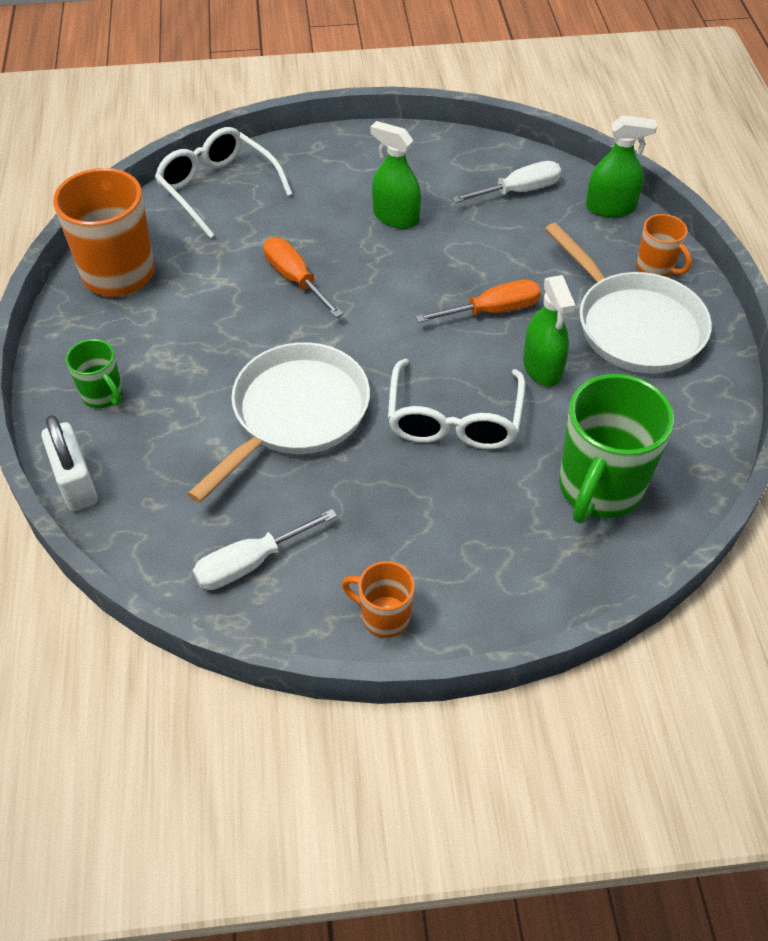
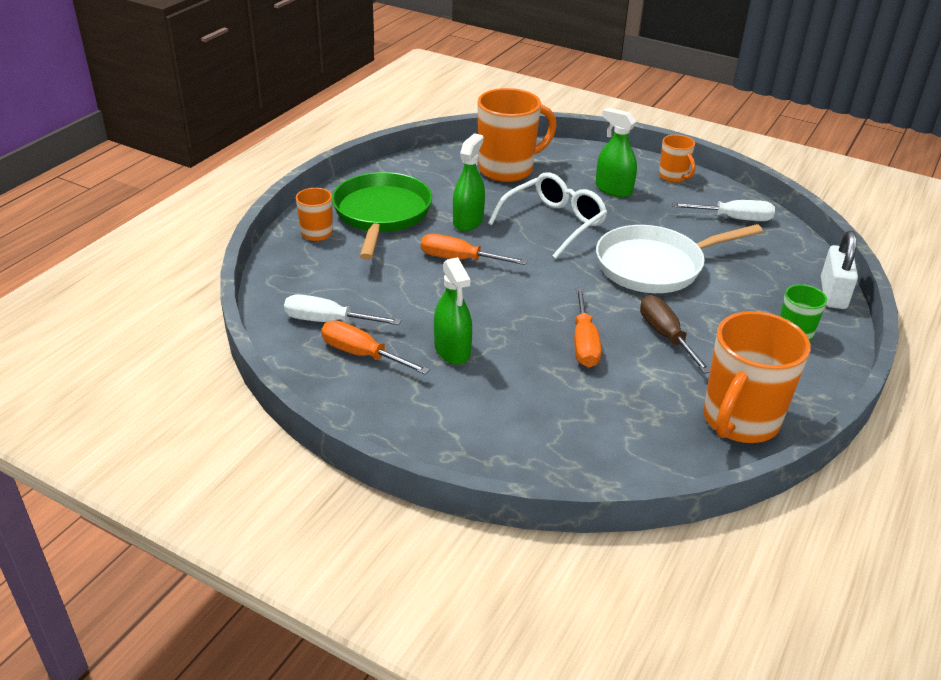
camera: 145 degrees left, 15 degrees down
white glasses [155,127,292,238] -> none
white pan [545,223,712,373] -> green pan [332,172,432,260]
green mug [559,374,674,524] -> orange mug [477,88,557,182]
green spray bottle [586,115,657,217] -> green spray bottle moved to [595,107,637,197]
none -> orange screwdriver [321,321,430,375]
none -> brown screwdriver [640,295,710,374]

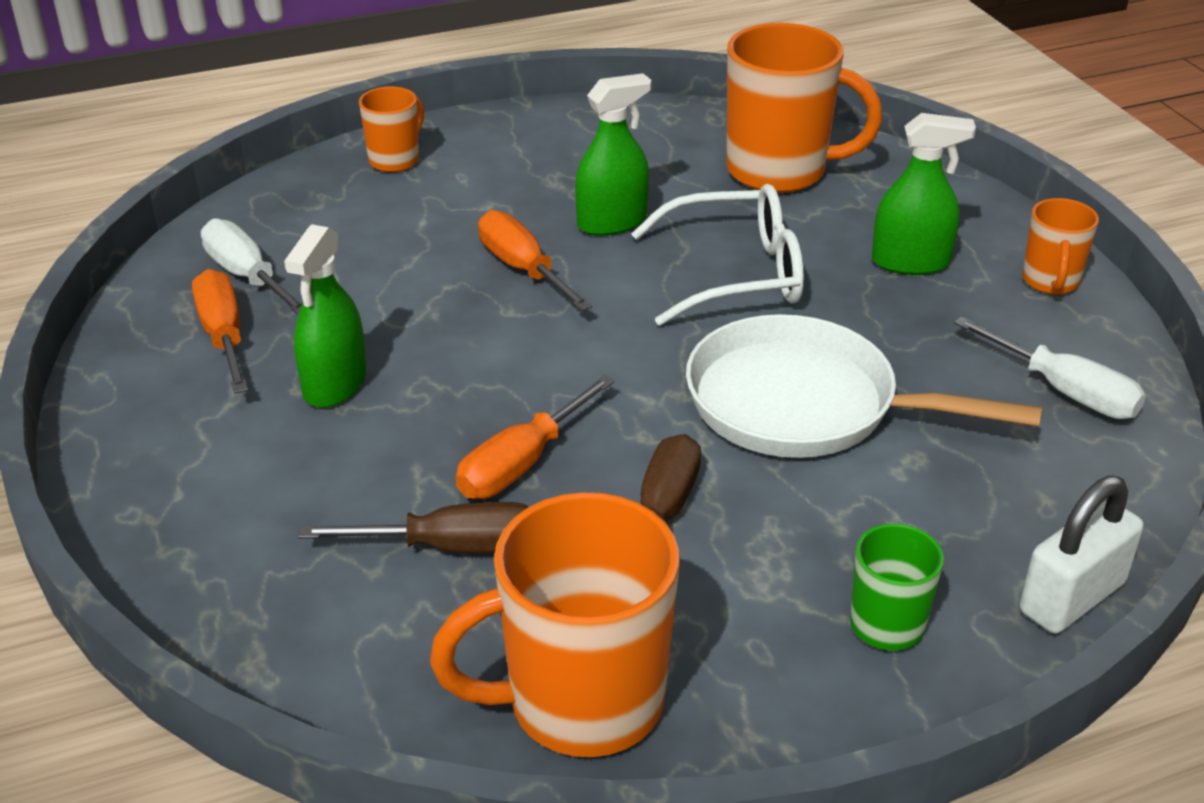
camera: 40 degrees right, 0 degrees up
green pan [332,172,432,260] -> none
green spray bottle [595,107,637,197] -> green spray bottle turned 105 degrees clockwise [872,113,976,275]
none -> brown screwdriver [299,502,529,553]

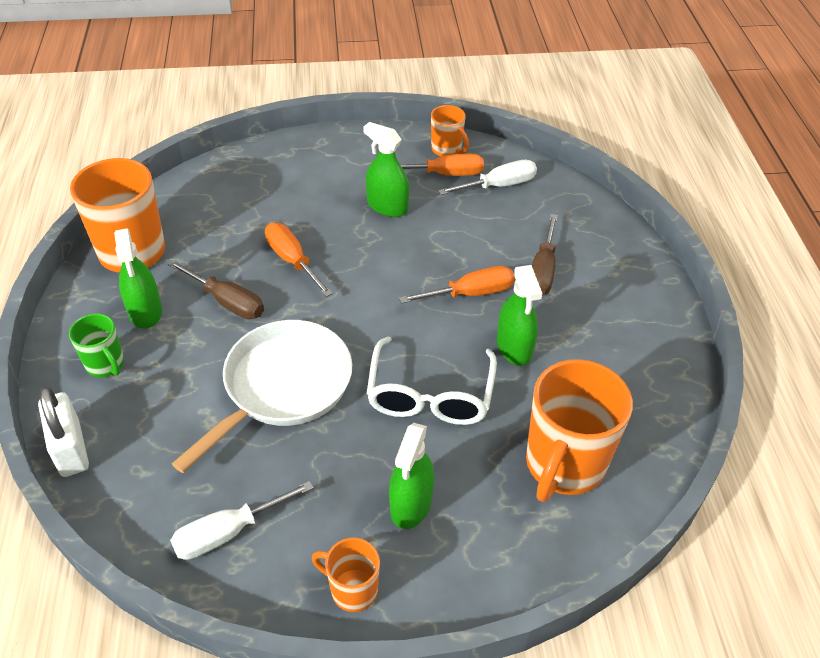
camera: 105 degrees right, 10 degrees up
brown screwdriver [299,502,529,553] -> brown screwdriver moved to [532,214,558,296]
orange mug [359,86,424,172] -> orange mug moved to [431,105,469,156]
none -> green spray bottle [114,228,162,329]

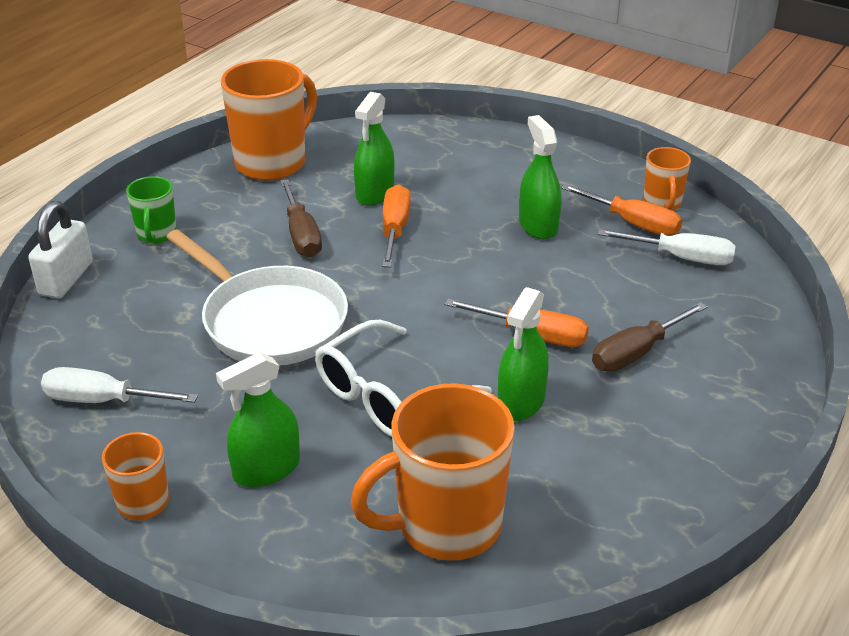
camera: 40 degrees right, 10 degrees down
green spray bottle [114,228,162,329] -> green spray bottle moved to [354,92,394,206]
white pan [172,320,352,473] -> white pan turned 60 degrees clockwise [166,229,348,366]

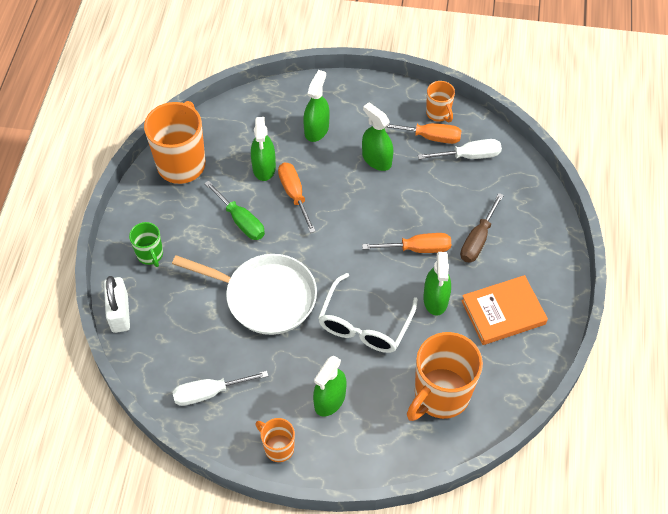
camera: 25 degrees left, 20 degrees up
brown screwdriver [280,179,322,257] -> green screwdriver [204,180,265,240]
none -> green spray bottle [303,70,329,142]
none -> orange book [461,275,548,345]

